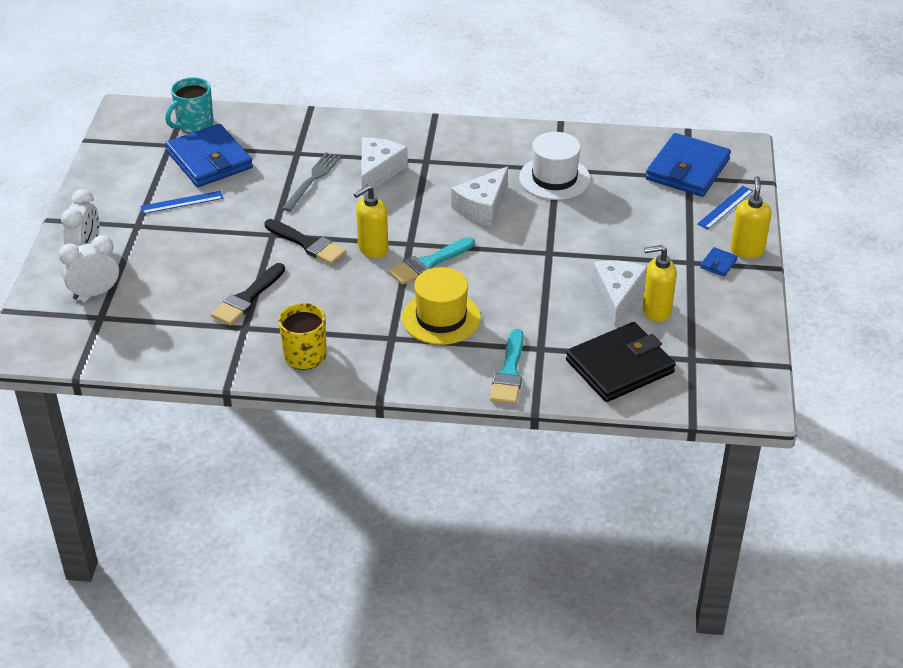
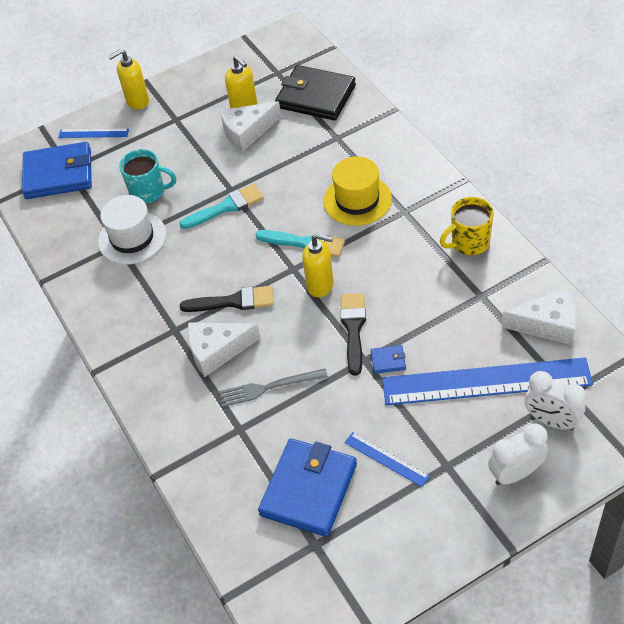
camera: 120 degrees left, 10 degrees up
turquoise mug [165,77,213,133] -> turquoise mug moved to [119,149,176,204]
black brush [211,263,285,326] -> black brush moved to [180,286,274,312]
white cheese [451,166,508,226] -> white cheese moved to [502,287,576,345]
turquoise brush [490,329,524,404] -> turquoise brush moved to [179,184,264,229]
blue wallet [700,247,738,277] -> blue wallet moved to [371,345,406,374]
none -> blue ruler [382,357,593,405]

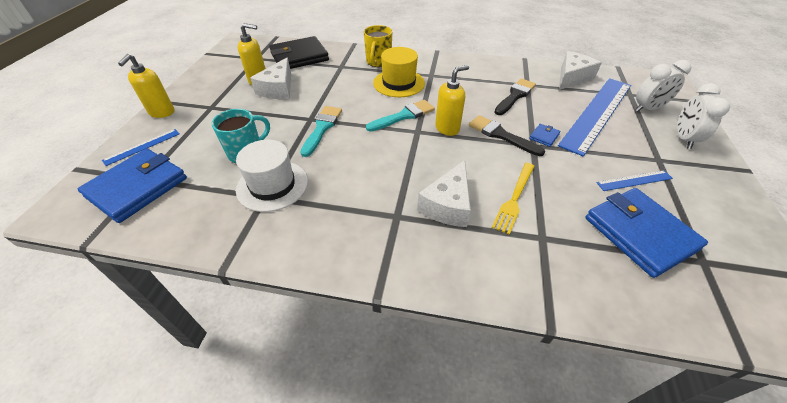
camera: 55 degrees left, 5 degrees down
black brush [180,286,274,312] -> black brush moved to [494,78,536,115]
grey fork [219,368,328,407] -> yellow fork [492,163,535,235]
yellow mug [440,197,494,256] -> yellow mug moved to [363,25,392,67]

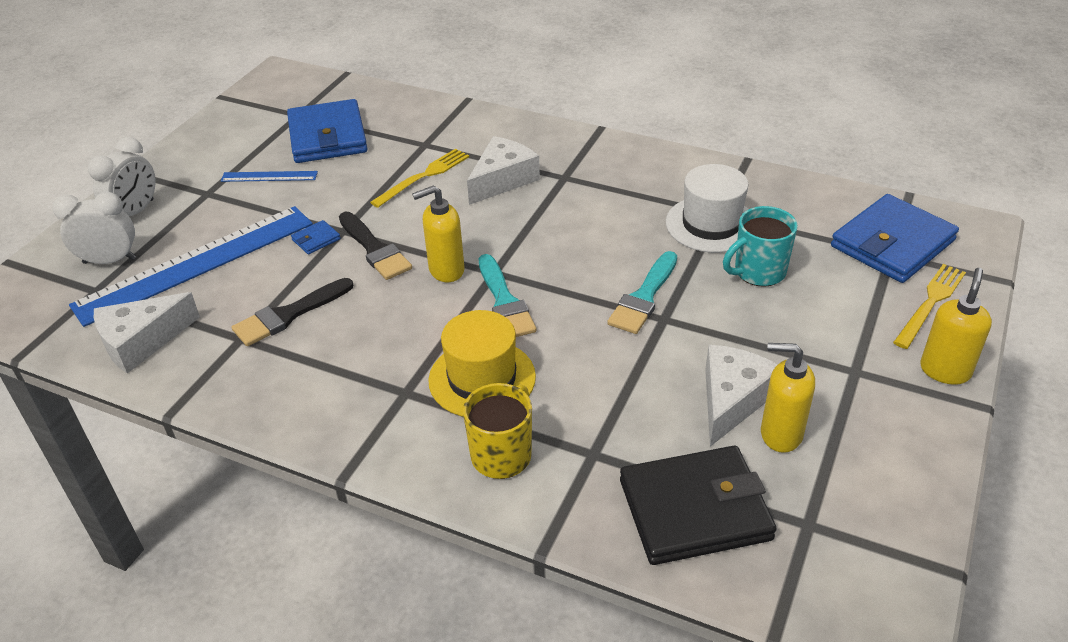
camera: 165 degrees left, 5 degrees down
blue ruler [102,129,180,166] -> yellow fork [893,264,966,349]
turquoise brush [366,100,435,132] -> turquoise brush turned 90 degrees counterclockwise [479,254,536,337]

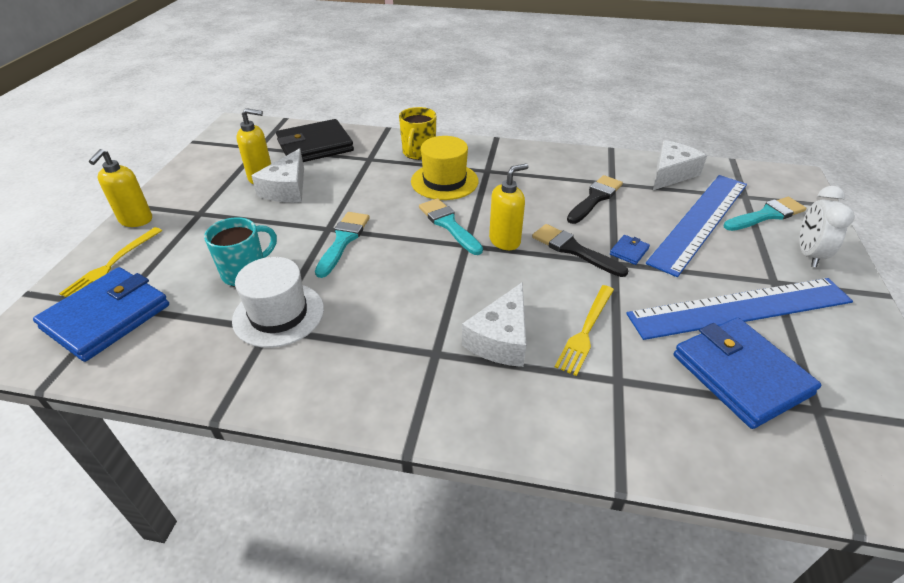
camera: 165 degrees right, 0 degrees up
white clock [53,192,136,264] -> turquoise brush [724,197,806,231]
blue ruler [221,171,318,182] -> blue ruler [626,278,853,340], size x2.32

